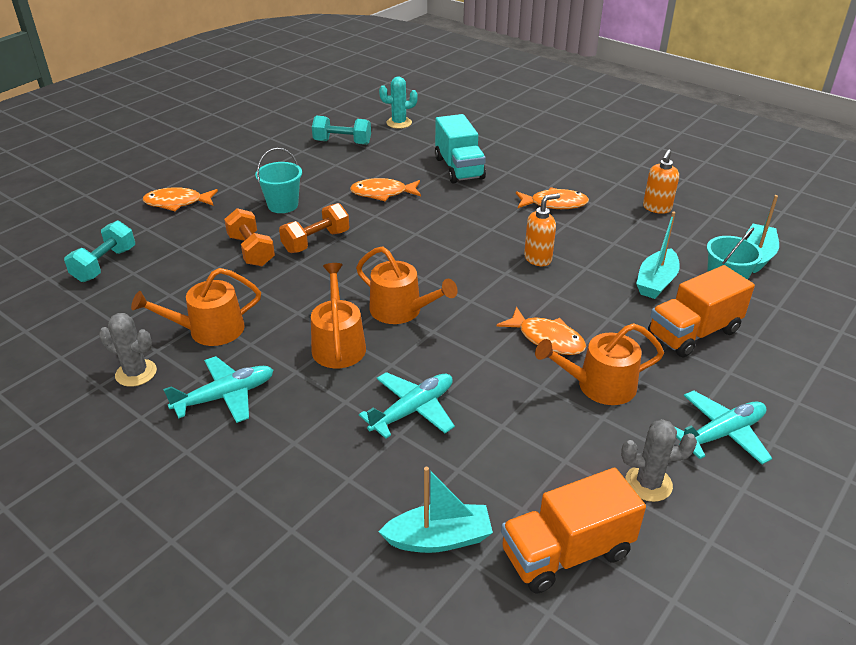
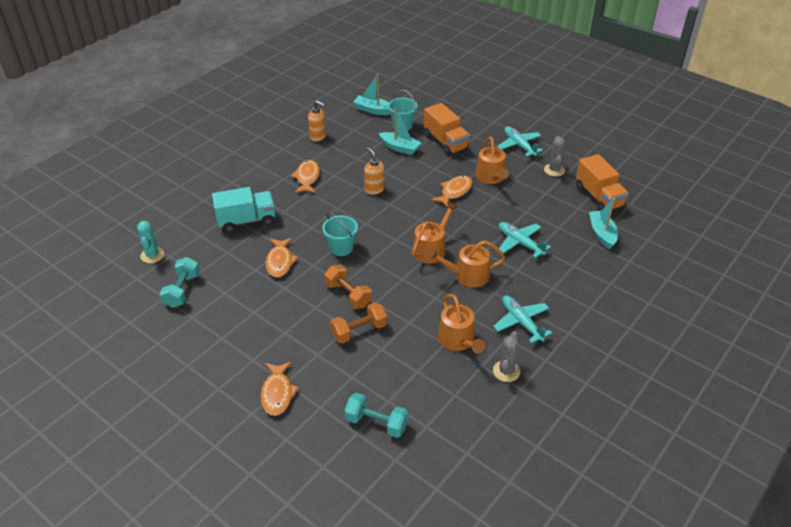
camera: 90 degrees left, 5 degrees up
turquoise bucket [255,148,302,213] -> turquoise bucket moved to [322,213,358,256]

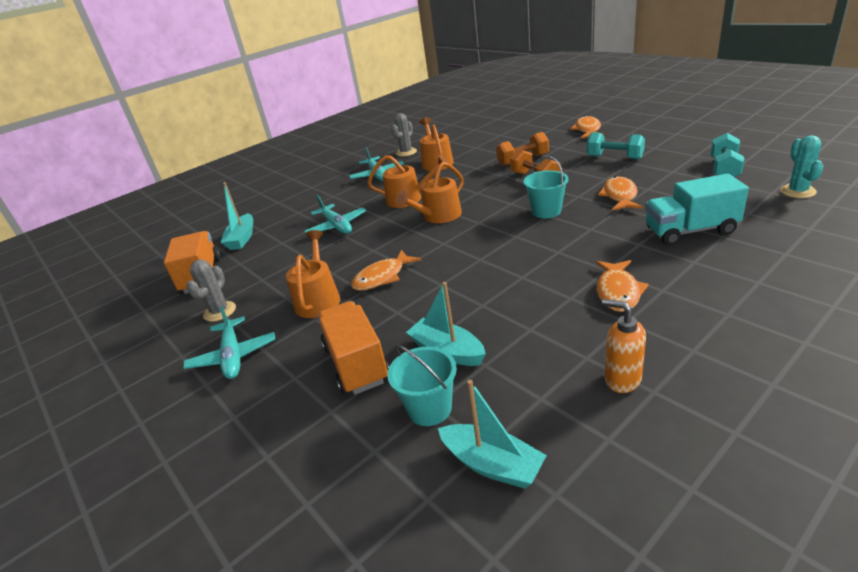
camera: 165 degrees left, 10 degrees down
turquoise dumbbell [344,393,408,438] -> turquoise dumbbell moved to [587,132,645,160]
orange soap dispenser [364,147,385,195] -> none

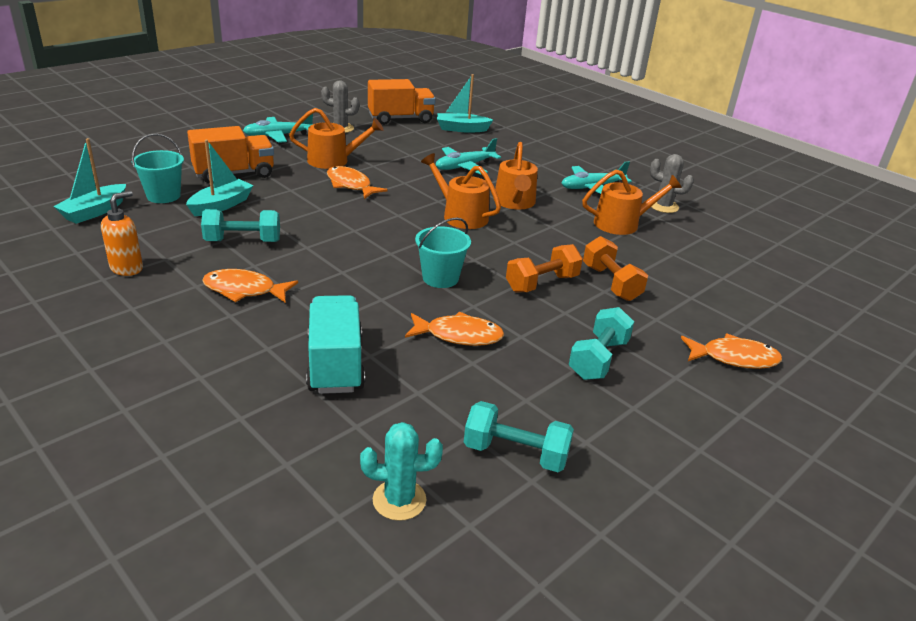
camera: 80 degrees right, 0 degrees up
none -> turquoise dumbbell [201,209,280,242]

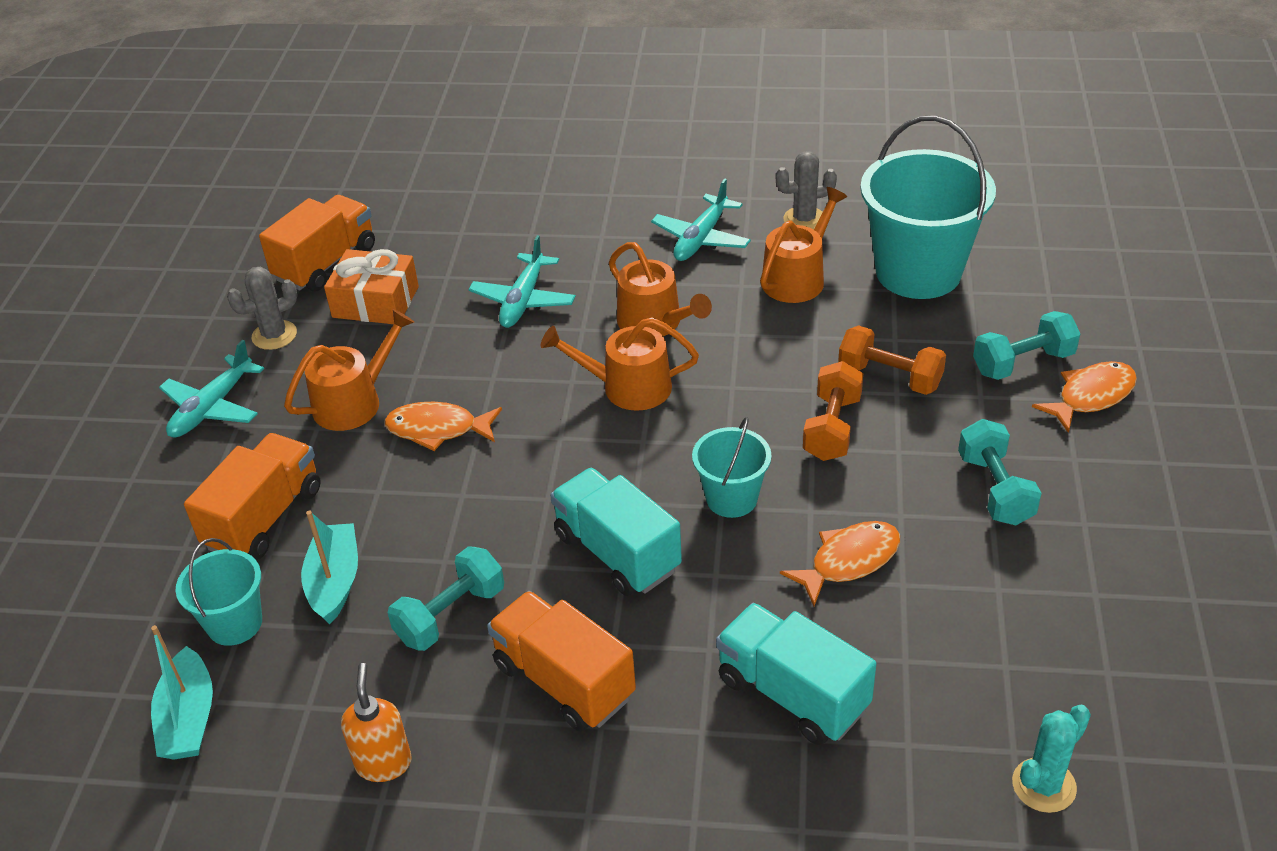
camera: 35 degrees left, 10 degrees up
orange fish [202,269,298,303] -> orange truck [487,591,636,732]
turquoise boat [437,74,493,133] -> none
turquoise dumbbell [464,401,574,472] -> turquoise dumbbell moved to [973,311,1080,380]
none -> orange gift [324,249,419,324]
none -> turquoise truck [550,468,682,596]
none -> turquoise bucket [860,116,996,299]

